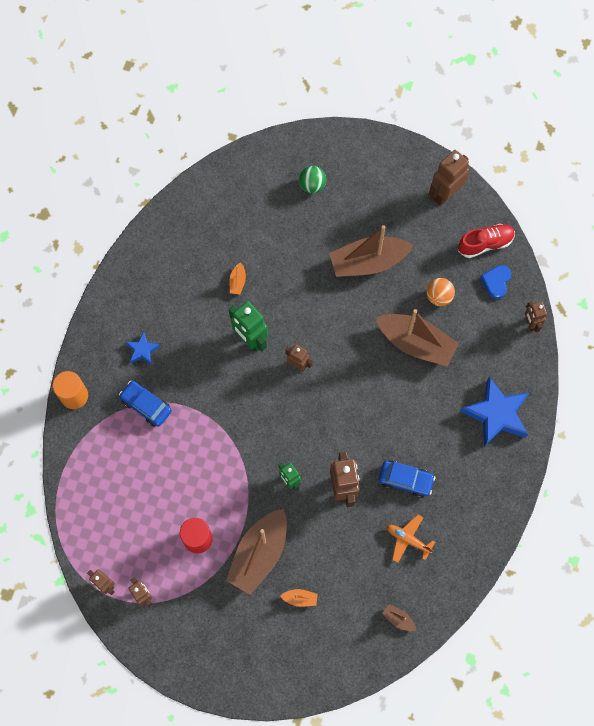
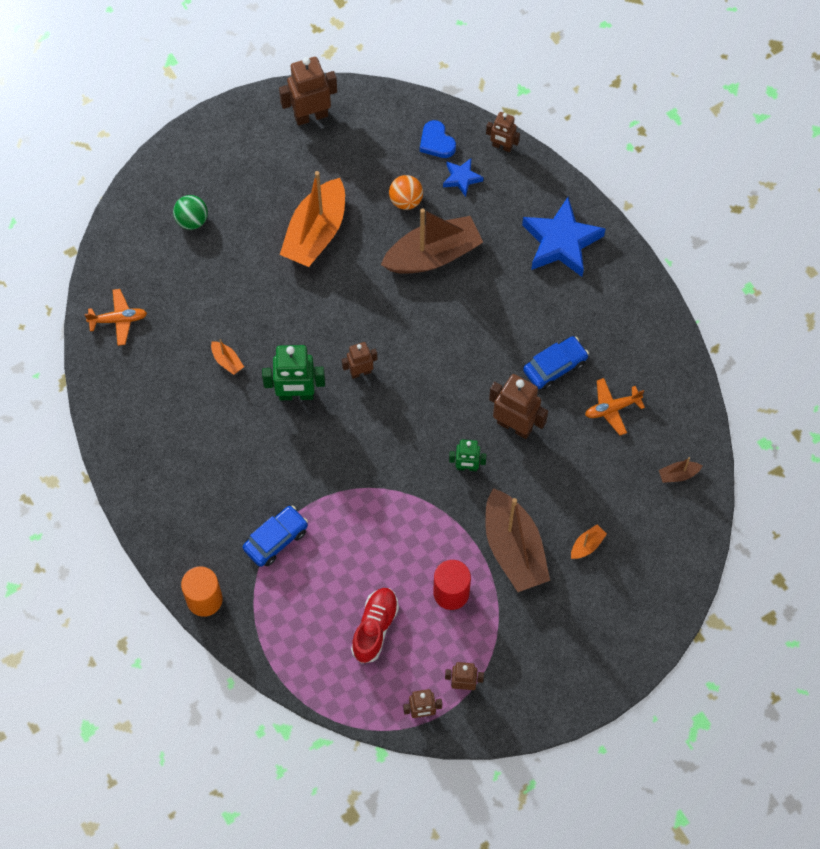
camera: 50 degrees left, 5 degrees down
blue car [119,381,172,427] -> blue car turned 150 degrees clockwise [243,506,308,567]
blue star [126,332,160,365] -> blue star moved to [443,158,484,197]
brown boat [329,225,413,277] -> orange boat [280,171,345,267]
brown robot [429,150,469,206] -> brown robot turned 75 degrees clockwise [279,57,337,126]
red shoe [458,224,515,258] -> red shoe moved to [351,588,399,663]
none -> orange plane [84,289,147,346]

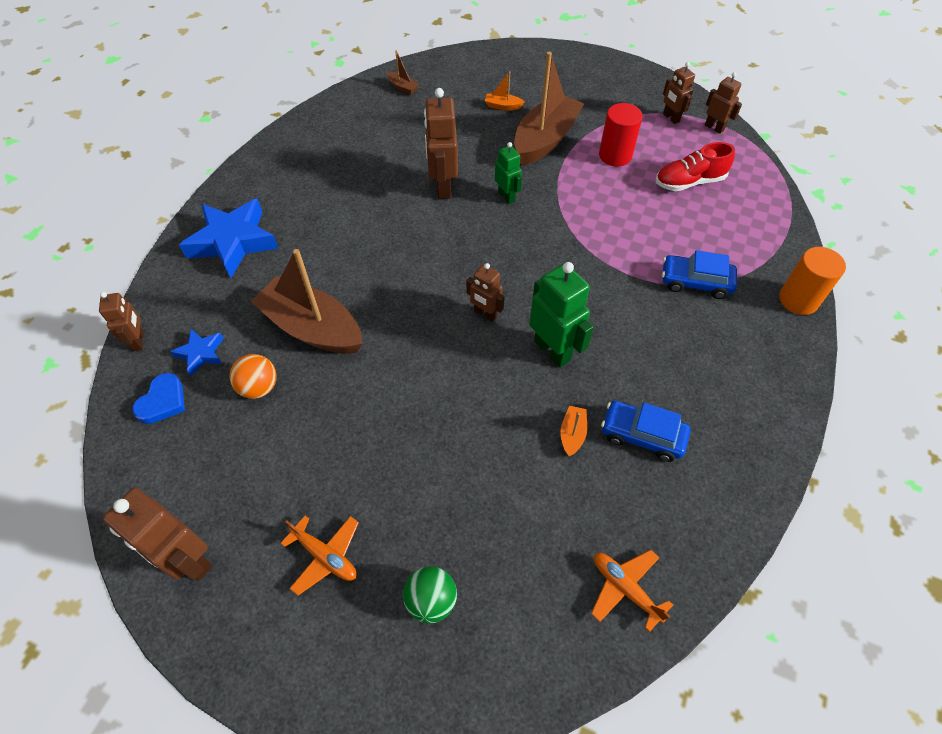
camera: 125 degrees left, 10 degrees down
orange boat [280,171,345,267] -> none
blue car [523,336,589,390] -> blue car moved to [601,401,691,462]
orange plane [585,378,645,435] -> orange plane moved to [281,516,359,596]

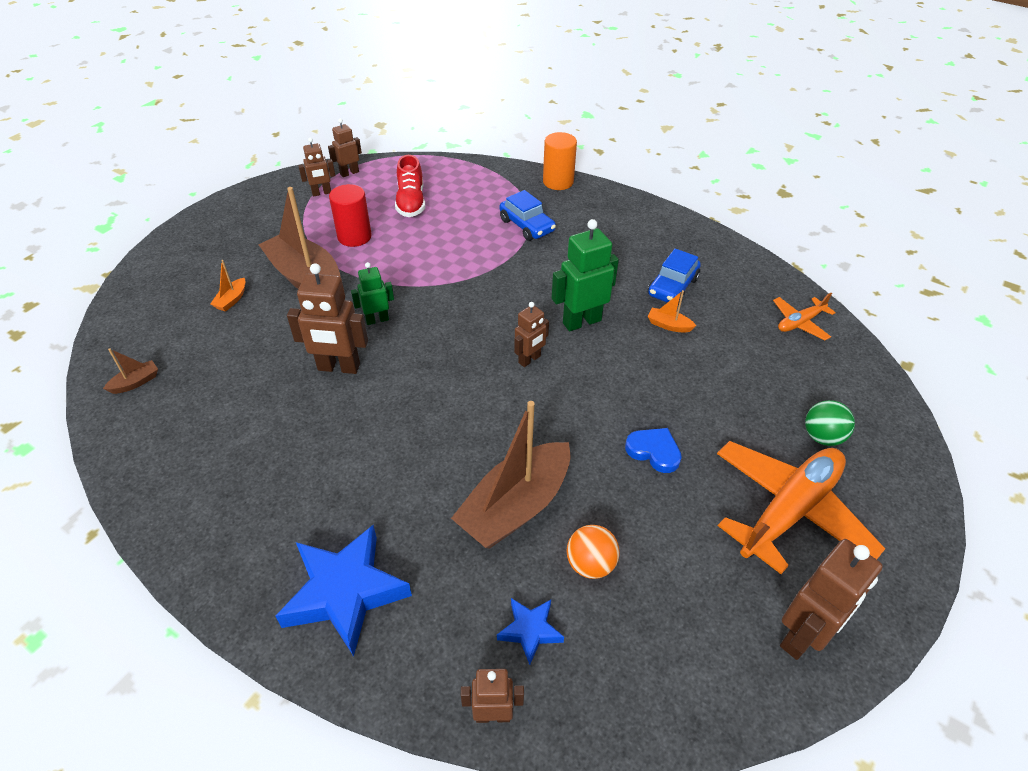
camera: 80 degrees left, 10 degrees down
blue heart [132,373,185,424] -> blue heart moved to [625,428,682,473]
orange plane [281,516,359,596] -> orange plane [717,441,885,574], size x2.04
blue car [662,250,737,299] -> blue car turned 60 degrees counterclockwise [500,190,556,241]

